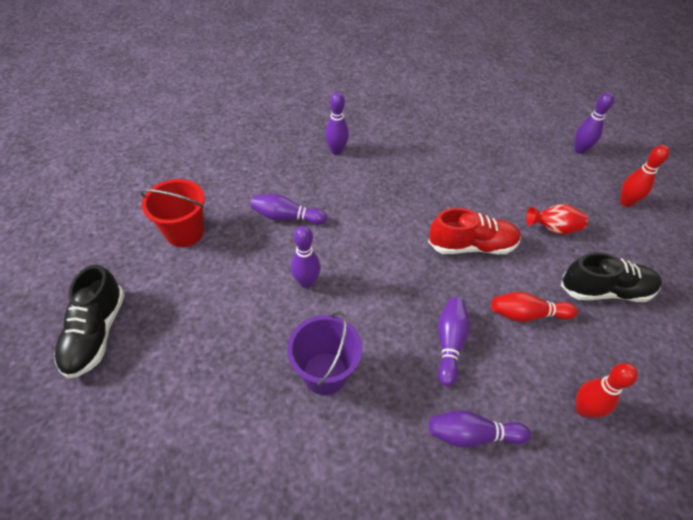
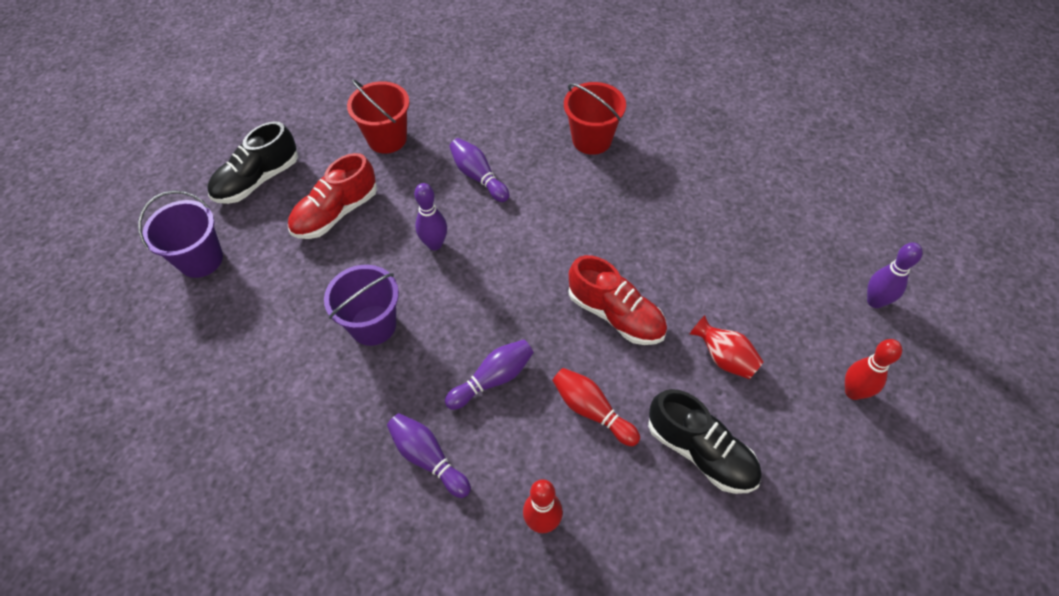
camera: 45 degrees right, 5 degrees up
purple bowling pin [325,92,349,155] -> red bucket [564,82,626,155]
none -> purple bucket [138,191,223,278]
none -> red shoe [288,153,377,239]

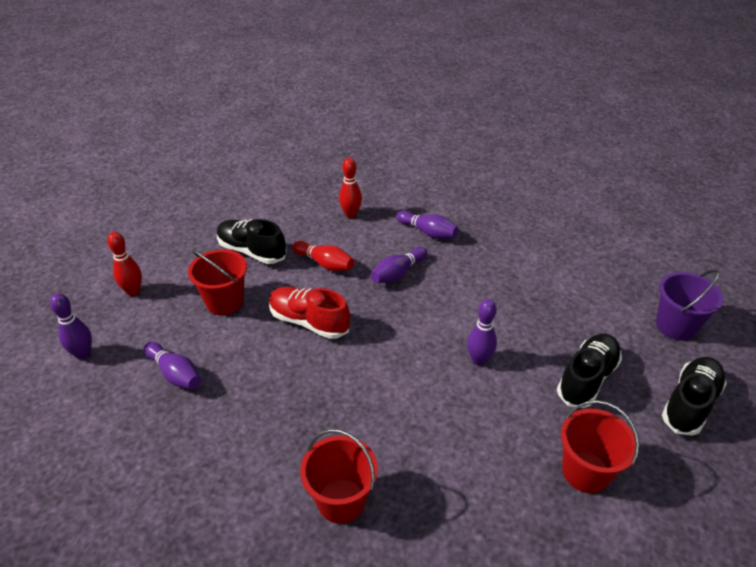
camera: 170 degrees right, 15 degrees down
red shoe [288,153,377,239] -> black shoe [557,334,622,408]
purple bucket [324,265,399,346] -> none
purple bowling pin [449,138,509,202] -> purple bowling pin moved to [144,342,201,389]
red vase [690,315,764,379] -> red bucket [188,249,247,315]

